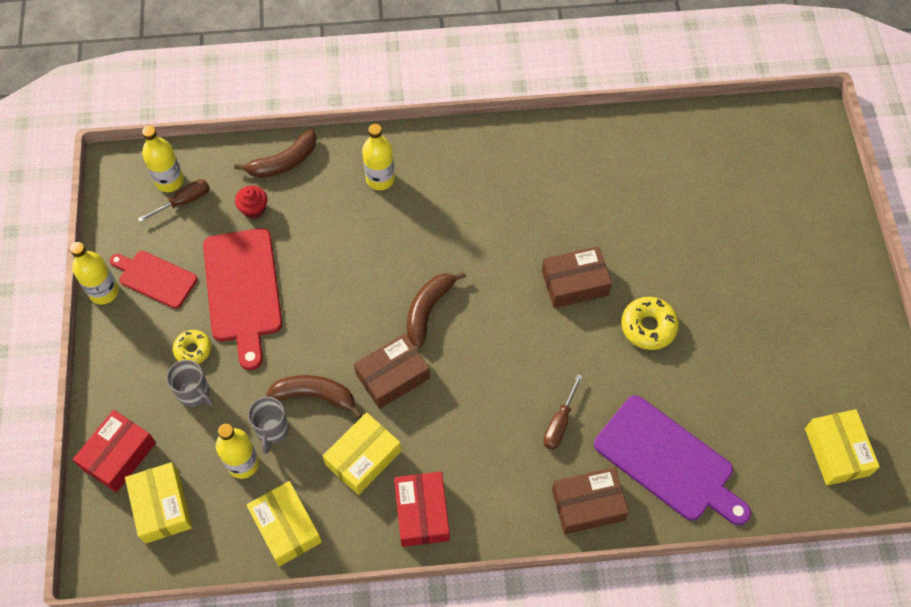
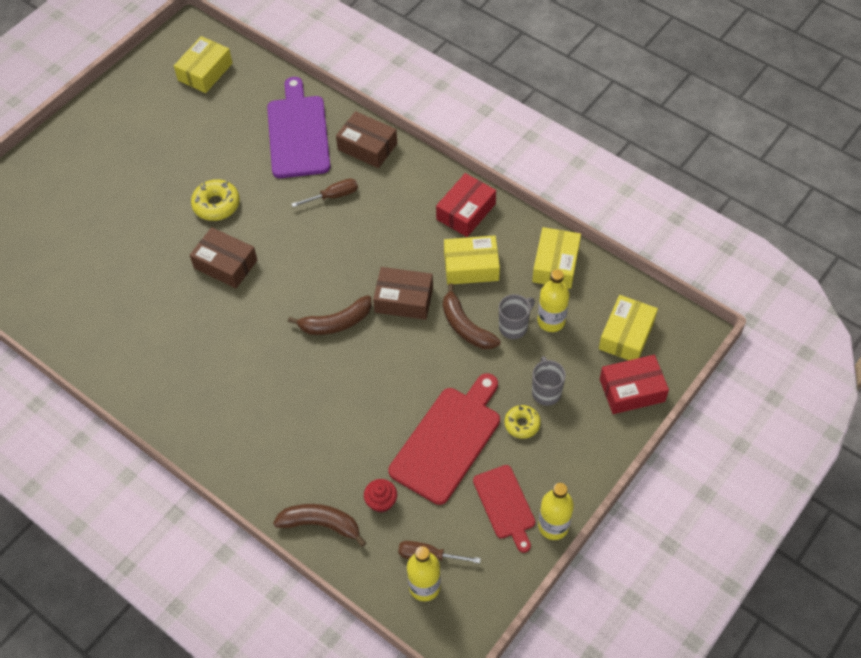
camera: 135 degrees left, 5 degrees down
yellow bottle [362,124,395,190] -> none

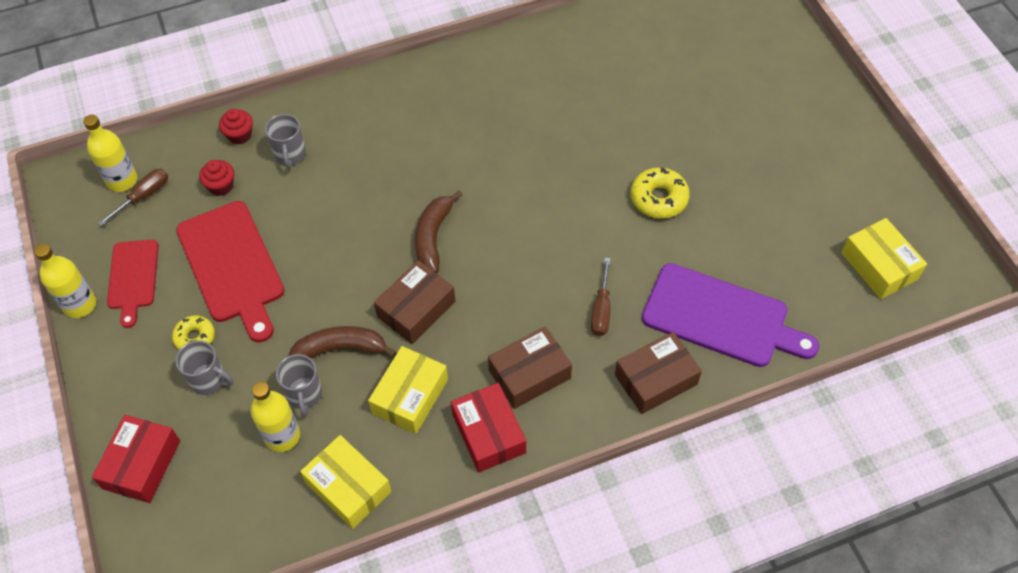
camera: 120 degrees right, 0 degrees up
brown box [190,227,257,288] -> brown box moved to [488,326,572,409]
brown banana [273,504,366,547] -> red cupcake [219,109,253,144]
red cutting board [473,465,535,553] -> red cutting board turned 105 degrees counterclockwise [107,240,159,328]
yellow box [599,295,658,360] -> none
none -> grey mug [265,114,306,169]

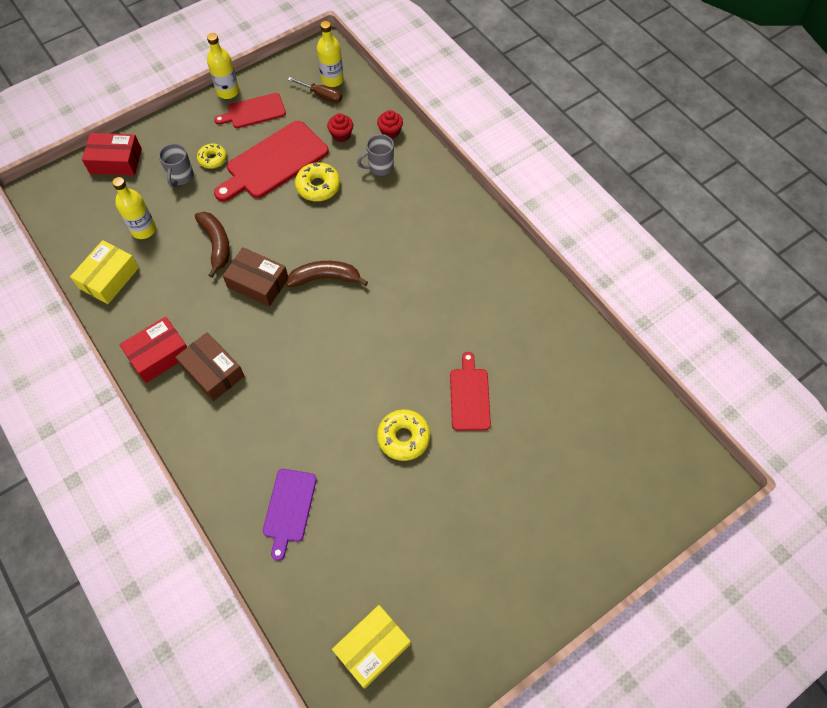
camera: 75 degrees right, 5 degrees up
grey mug [276,354,322,417] -> none
yellow box [368,346,448,434] -> none
brown screwdriver [591,258,610,336] -> none
brown box [615,332,702,414] -> none
purple cutting board [642,263,819,367] -> purple cutting board [263,469,317,561], size x0.60
none -> yellow donut [295,162,340,201]
none -> red cutting board [450,352,491,431]

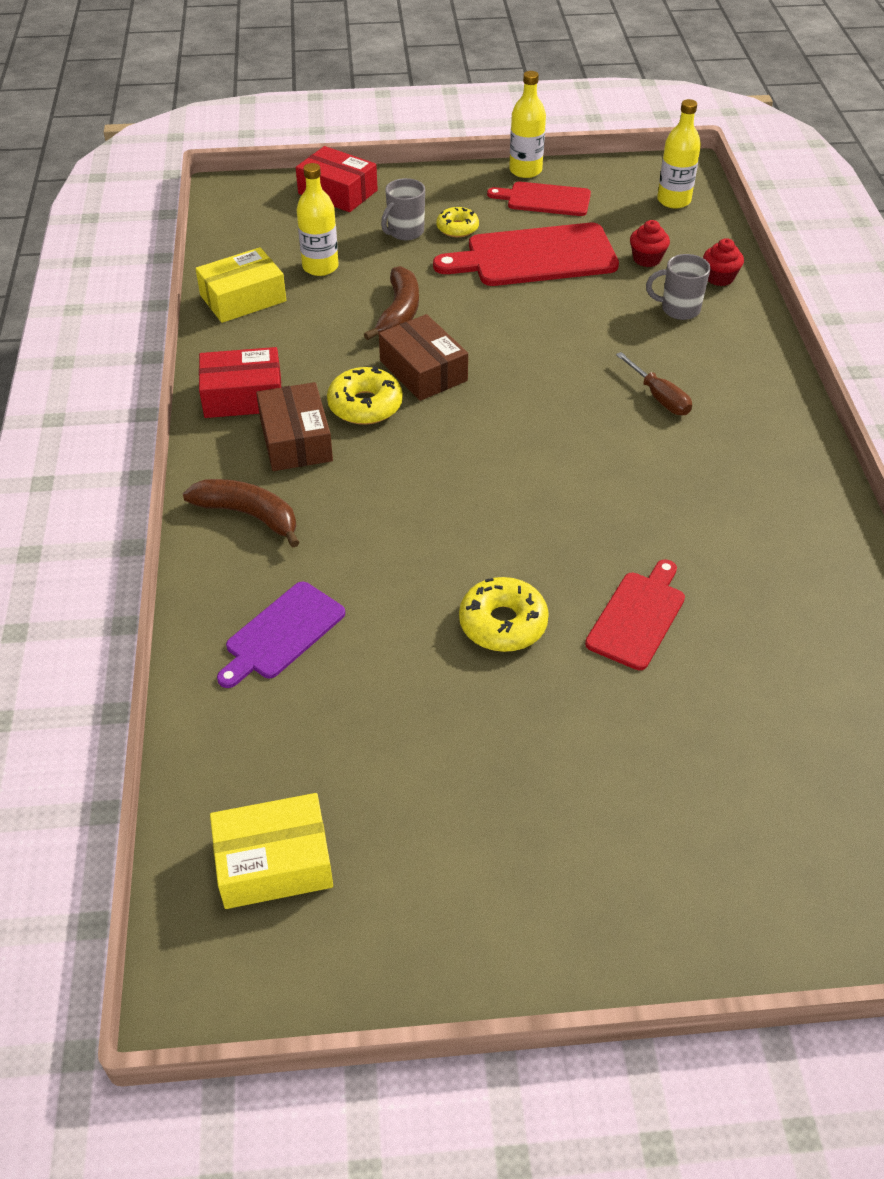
camera: 30 degrees right, 15 degrees down
brown banana [286,261,368,287] -> brown banana moved to [183,479,300,547]
brown screwdriver [287,77,342,103] -> brown screwdriver moved to [616,352,692,415]
yellow donut [295,162,340,201] -> yellow donut moved to [327,366,403,425]

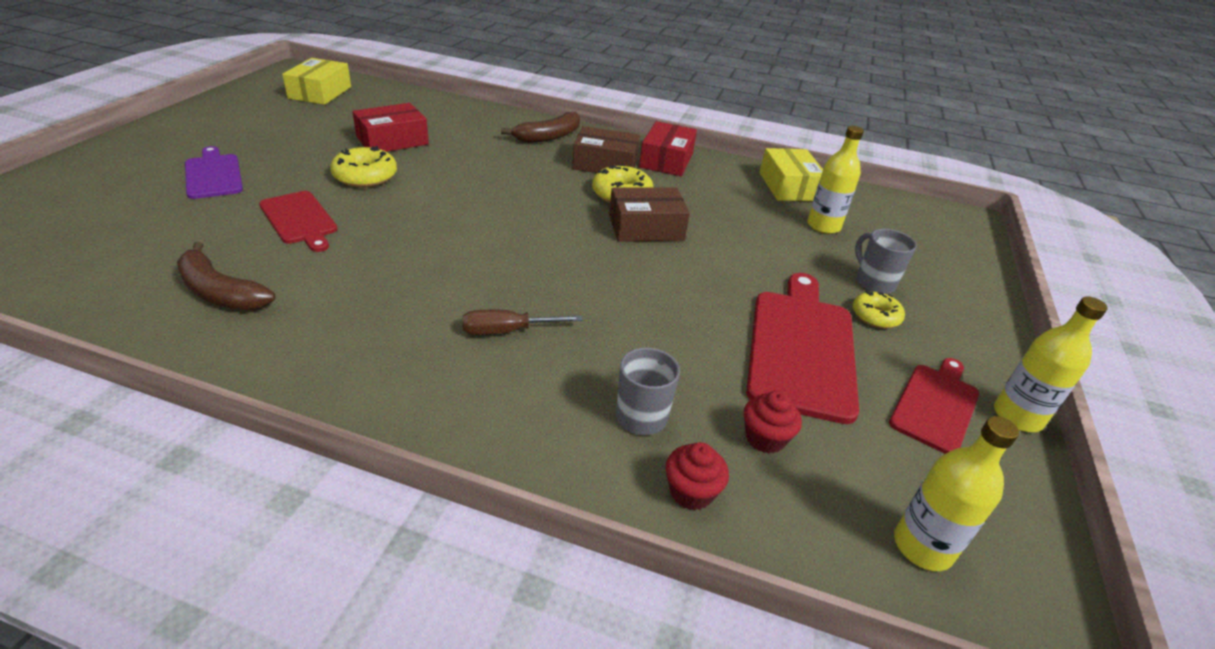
camera: 110 degrees right, 10 degrees down
purple cutting board [217,582,345,688] -> purple cutting board moved to [185,146,243,199]
red box [296,146,378,212] -> red box moved to [352,103,429,152]
brown banana [364,266,419,340] -> brown banana moved to [177,242,275,310]

